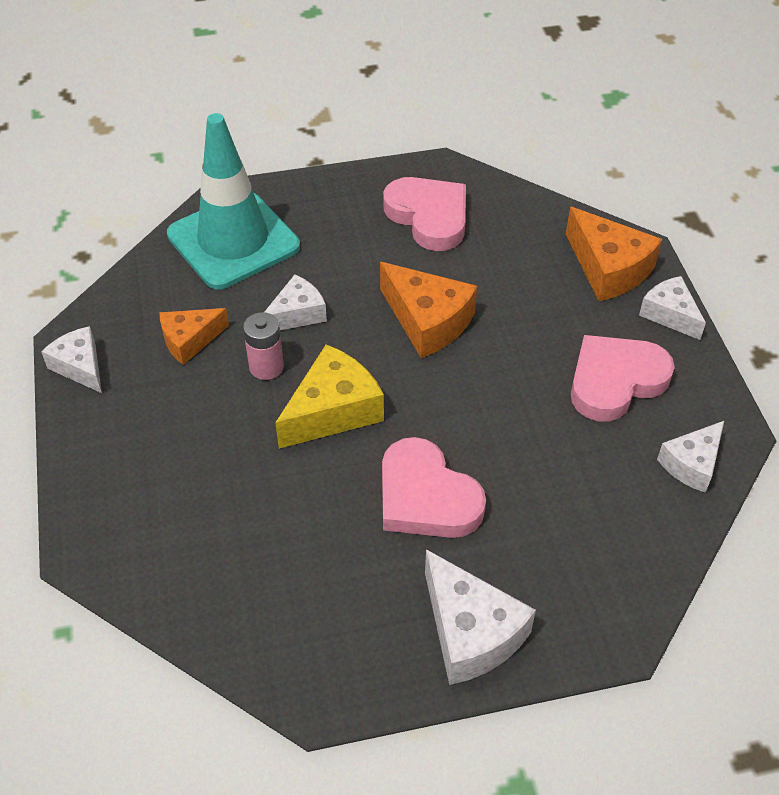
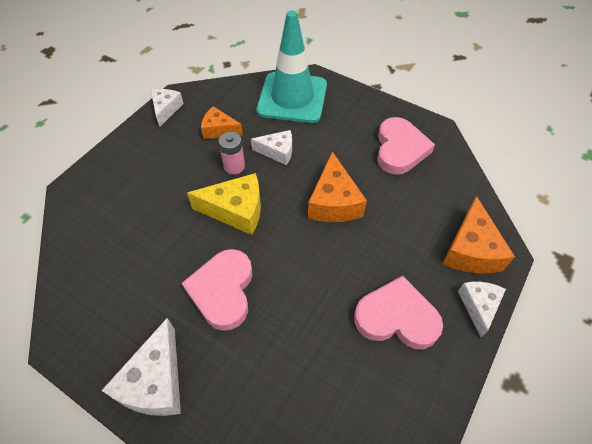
camera: 45 degrees right, 5 degrees up
white cheese [657,421,724,493] -> none

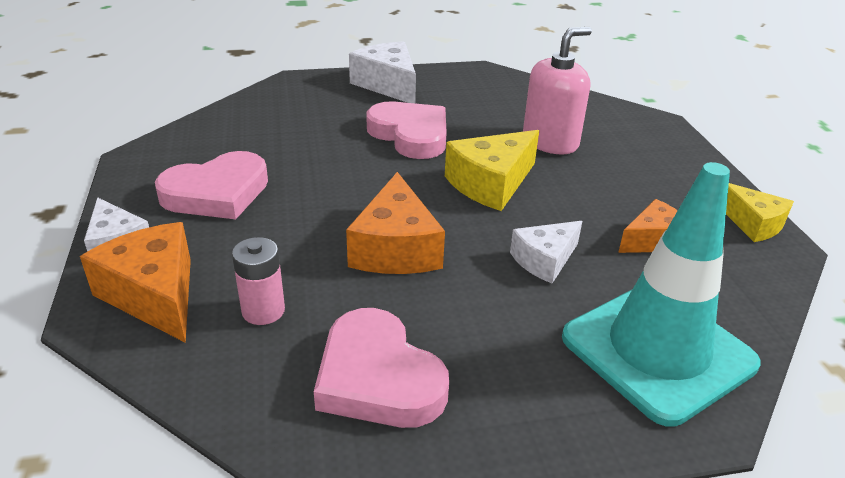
camera: 135 degrees right, 20 degrees down
white cheese [151,89,184,127] -> yellow cheese [726,183,794,242]
pink battery [219,132,245,174] -> pink battery moved to [232,237,285,325]
orange cheese [308,152,367,222] -> orange cheese turned 135 degrees counterclockwise [346,172,445,274]
none -> pink soap dispenser [523,27,592,154]

